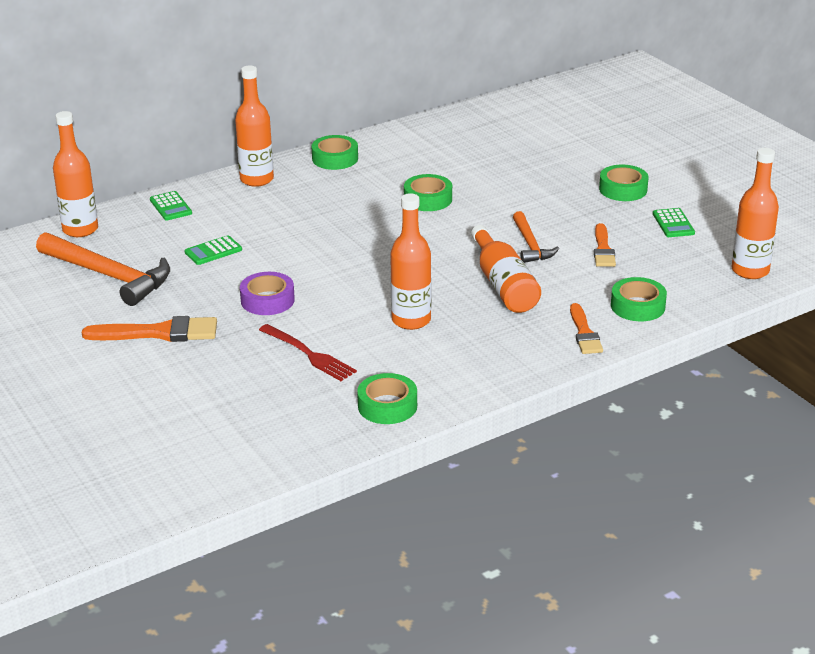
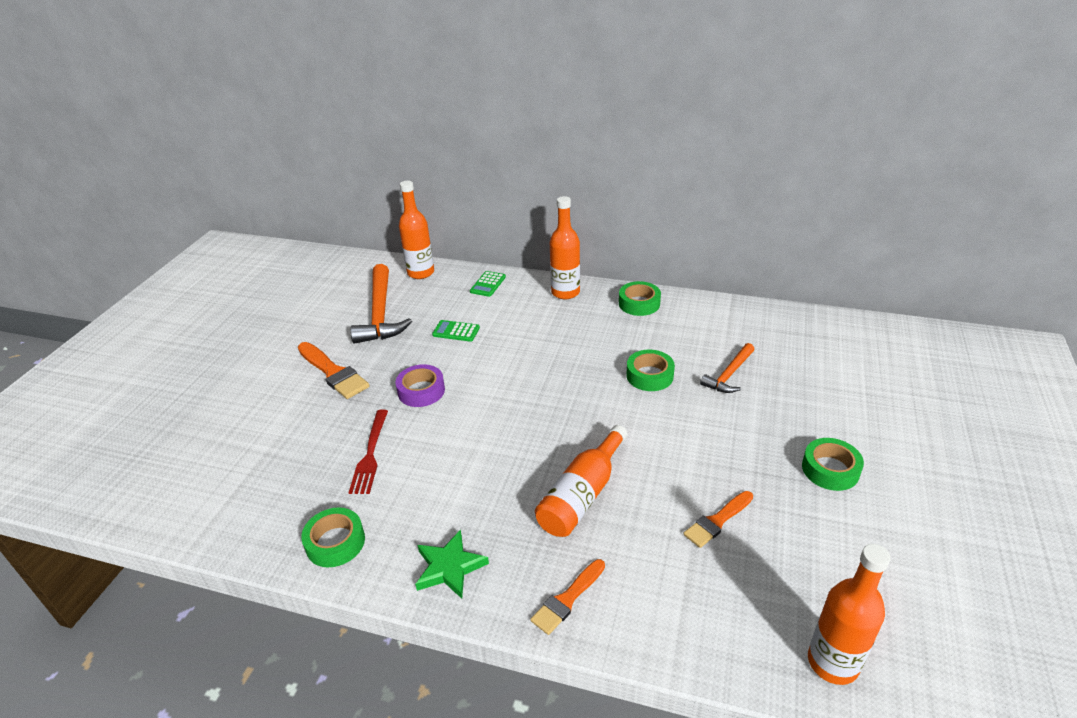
camera: 50 degrees right, 5 degrees up
orange bottle [390,193,431,330] -> none
orange hammer [513,211,559,263] -> orange hammer moved to [700,343,755,393]
green tape [611,277,667,321] -> none
green calculator [653,208,695,237] -> none
none -> green star [415,530,489,599]

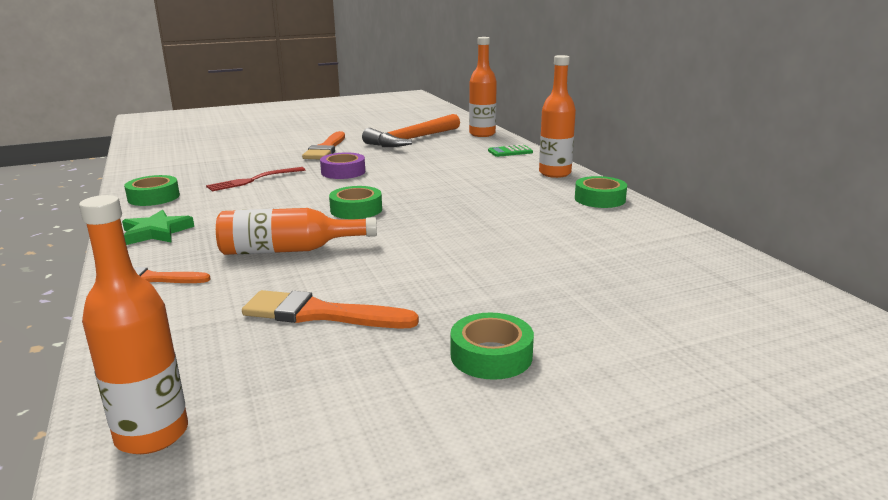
camera: 50 degrees right, 15 degrees down
green calculator [432,320,480,342] -> none
green tape [626,349,675,391] -> green tape moved to [329,186,382,219]
orange brush [684,491,753,548] -> orange brush [242,290,419,329], size x1.54
orange hammer [700,343,755,393] -> none

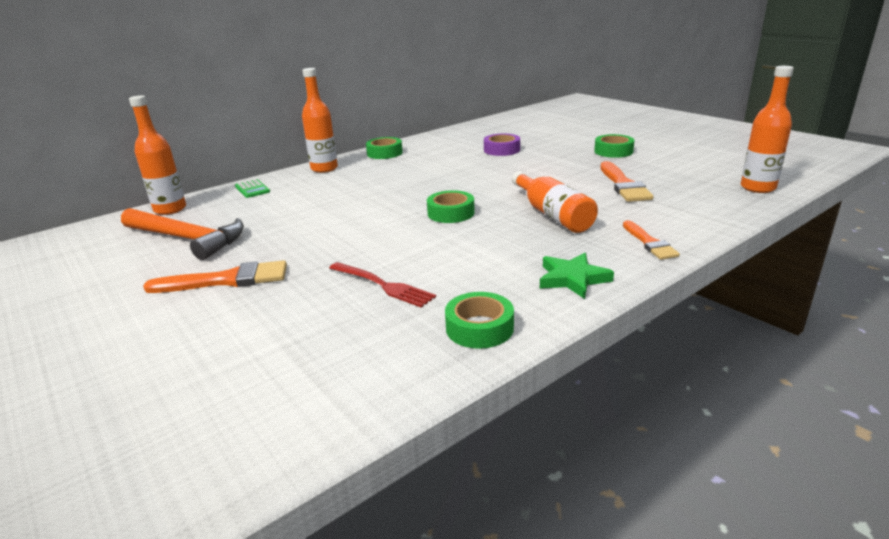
camera: 105 degrees left, 5 degrees up
purple tape [320,152,365,179] -> purple tape moved to [484,133,520,156]

